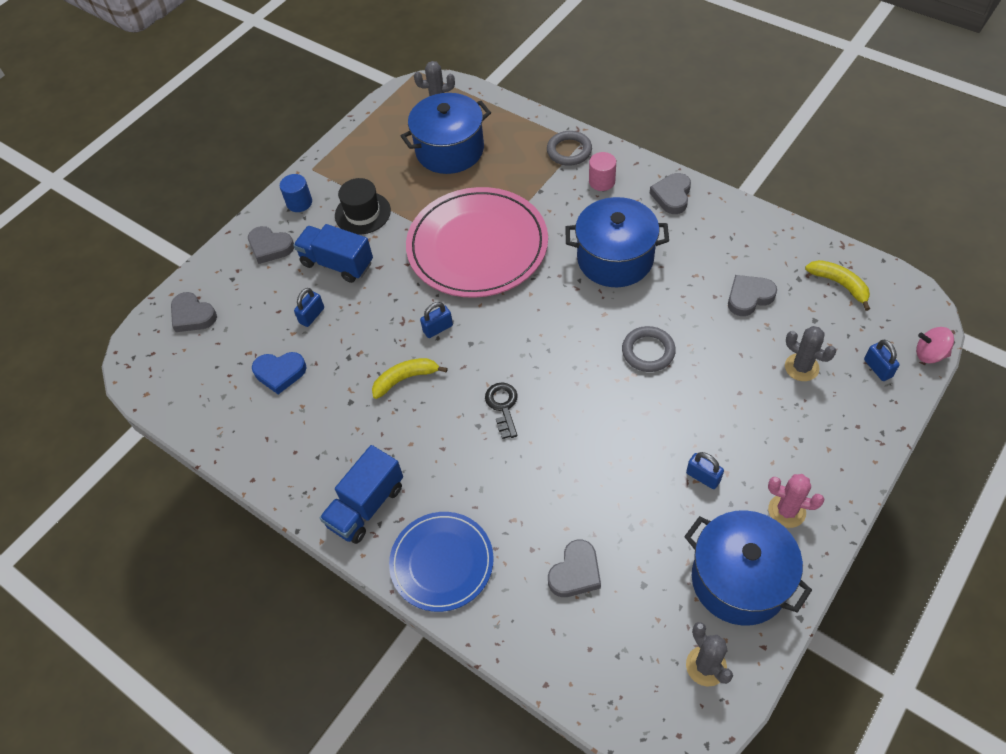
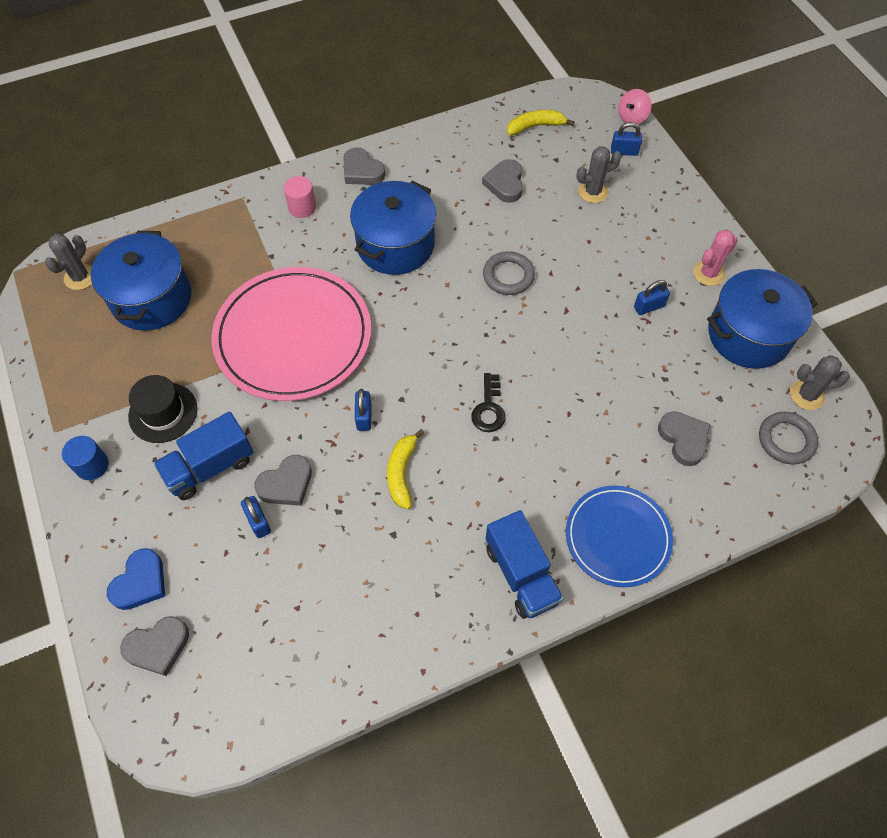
camera: 65 degrees left, 5 degrees up
grey heart [248,226,294,264] -> grey heart moved to [254,455,312,506]
blue heart [252,352,306,394] -> blue heart moved to [107,548,165,610]
black key [485,382,518,439] -> black key turned 105 degrees counterclockwise [471,373,506,432]
grey ring [547,131,592,166] -> grey ring moved to [759,412,818,464]

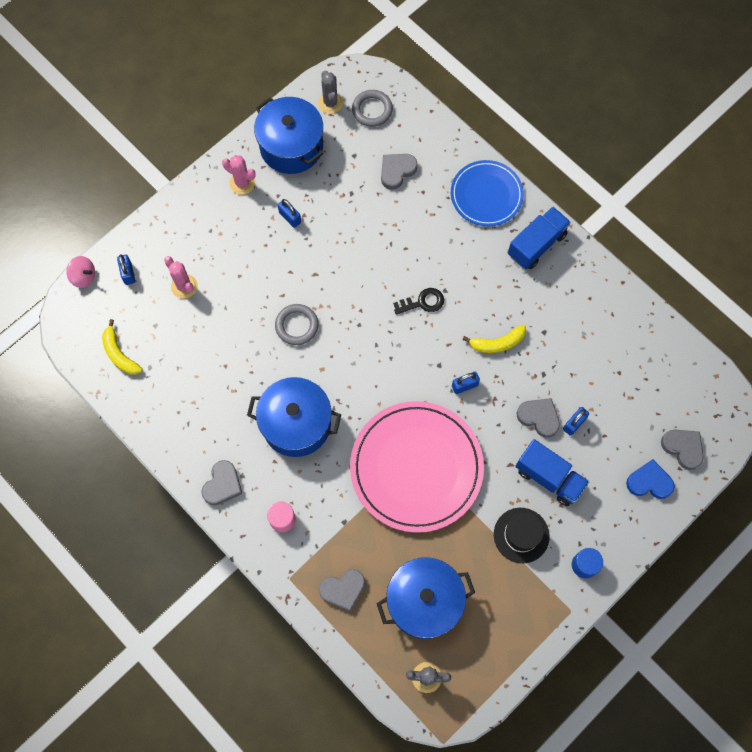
camera: 110 degrees left, 10 degrees up
grey heart [482,159,523,203] -> grey heart moved to [319,569,365,612]
grey cactus [576,146,622,203] -> pink cactus [164,256,198,299]

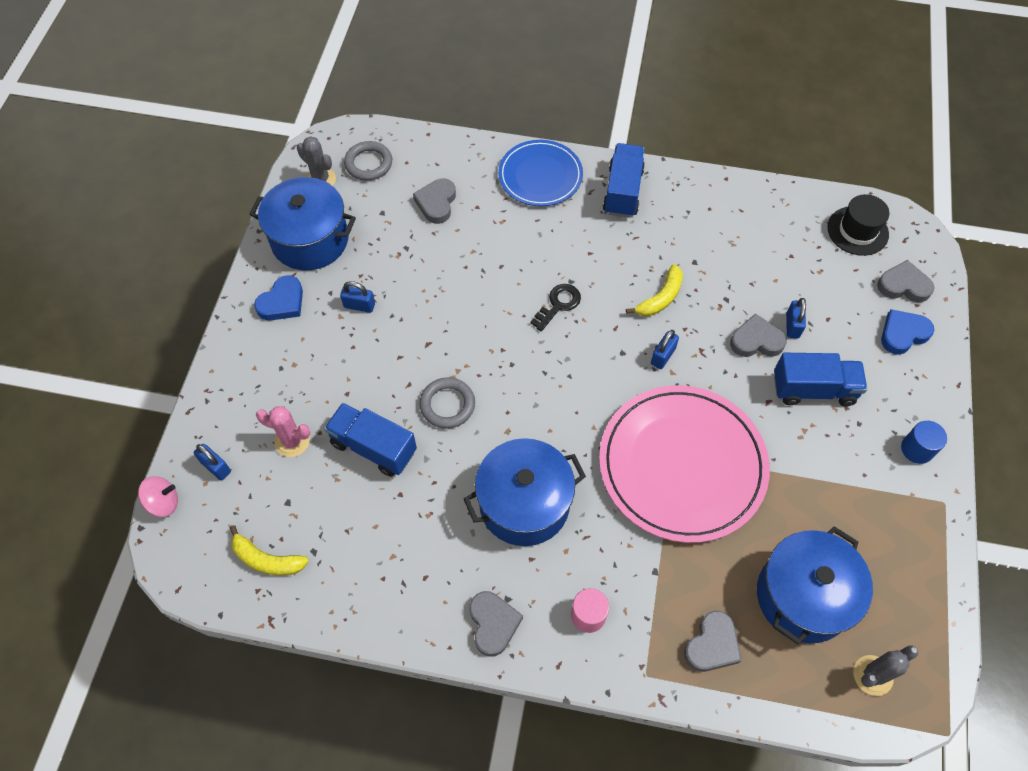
camera: 35 degrees left, 10 degrees down
pink cactus [222,155,256,195] -> blue heart [254,275,303,321]
black hat [494,508,550,563] -> black hat moved to [827,194,889,256]
none -> blue truck [324,403,417,477]

